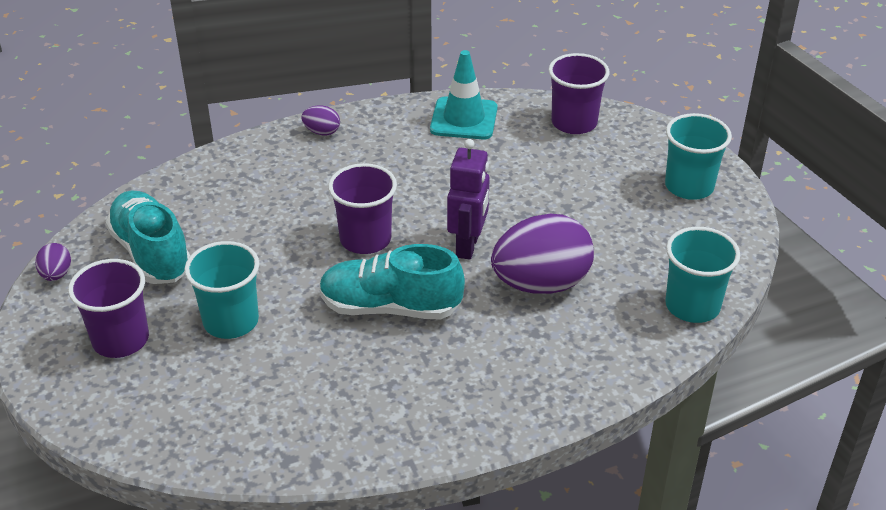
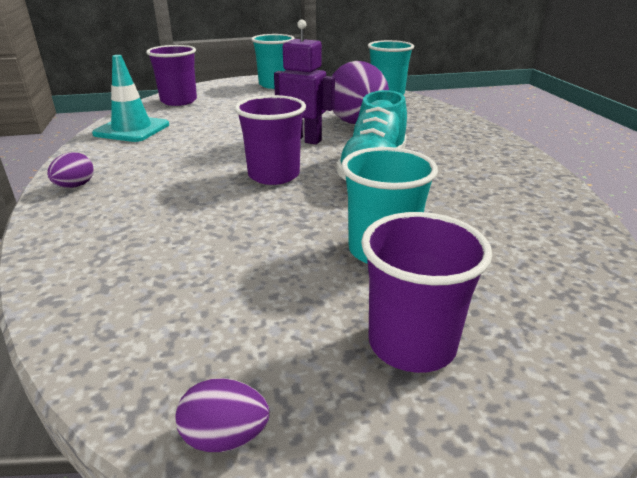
camera: 80 degrees left, 10 degrees down
turquoise shoe [105,190,190,284] -> none

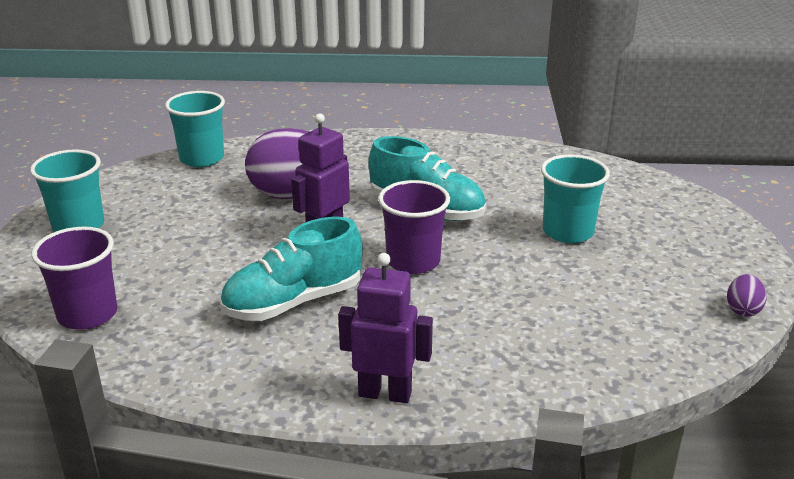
camera: 75 degrees left, 0 degrees up
purple egg [47,152,94,188] -> purple robot [338,253,433,403]
turquoise traffic cone [92,55,169,142] -> none
purple cup [361,212,492,373] -> none
none -> turquoise shoe [220,217,363,321]

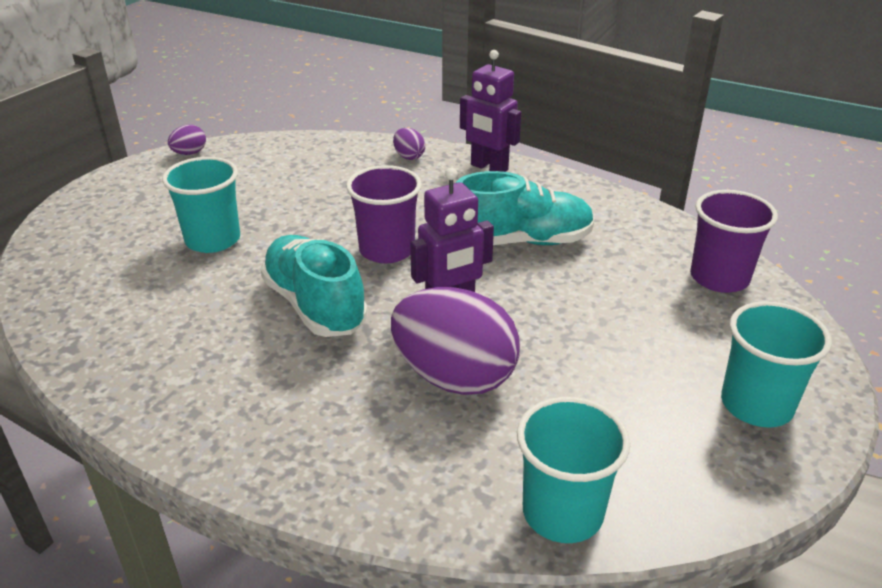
camera: 155 degrees left, 5 degrees up
none -> purple egg [393,128,425,160]

